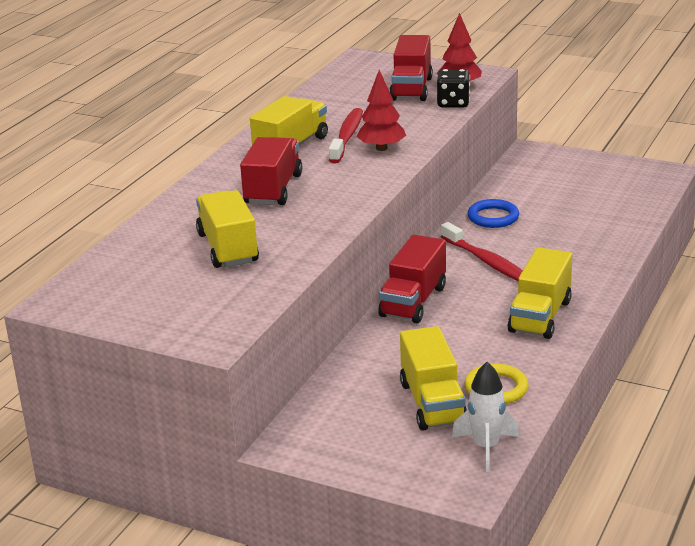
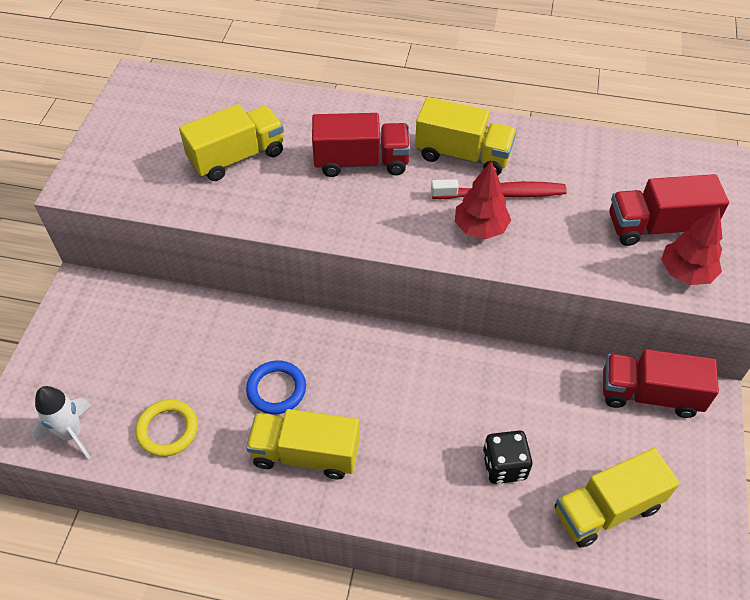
camera: 75 degrees right, 25 degrees up
red truck [378,235,446,323] -> red truck moved to [603,349,719,418]
yellow truck [400,326,467,430] -> yellow truck moved to [555,448,680,548]
black dice [437,69,470,108] -> black dice moved to [483,431,533,484]
red toothbrush [440,222,523,281] -> none
blue ring [468,199,519,228] -> blue ring moved to [246,361,306,414]

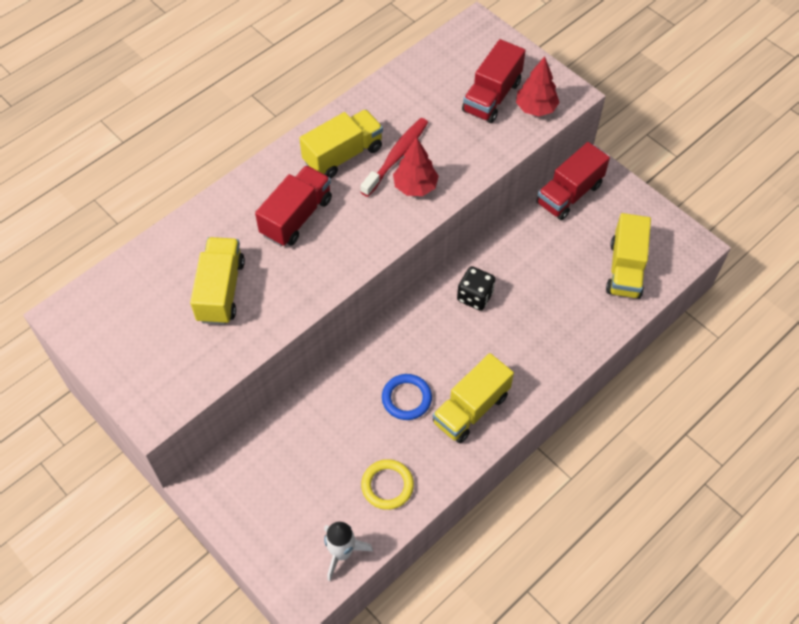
camera: 55 degrees left, 5 degrees up
black dice [483,431,533,484] -> black dice moved to [457,266,495,311]

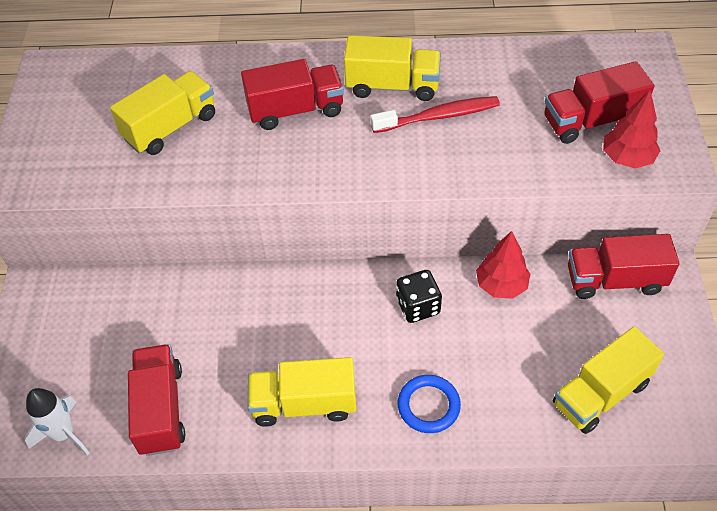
camera: 45 degrees right, 5 degrees down
yellow ring [361,459,414,510] -> red truck [128,344,185,456]
blue ring [382,374,432,420] -> blue ring moved to [398,375,461,433]
red tree [393,137,439,196] -> red tree moved to [476,231,530,299]

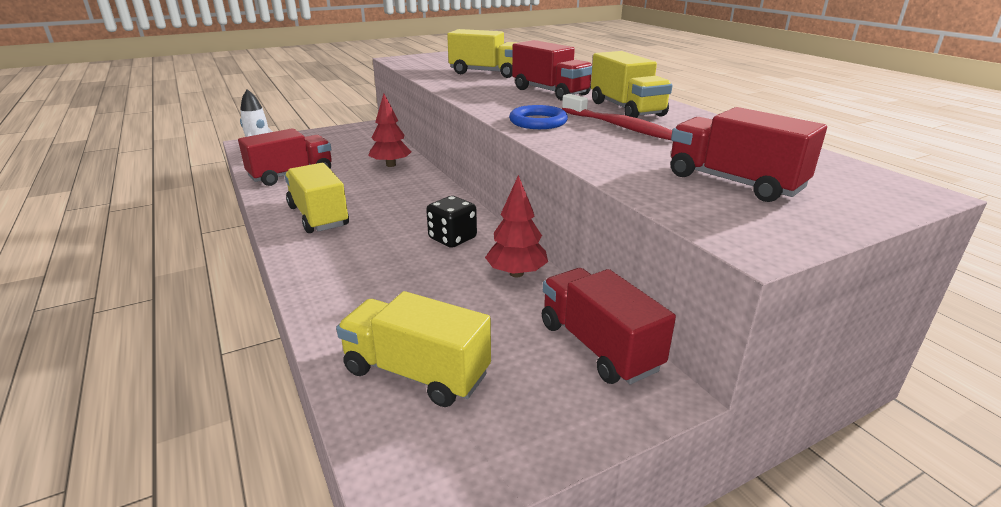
camera: 60 degrees right, 25 degrees down
blue ring [398,375,461,433] -> blue ring moved to [509,105,568,129]
red tree [603,90,660,168] -> red tree moved to [368,94,411,167]

